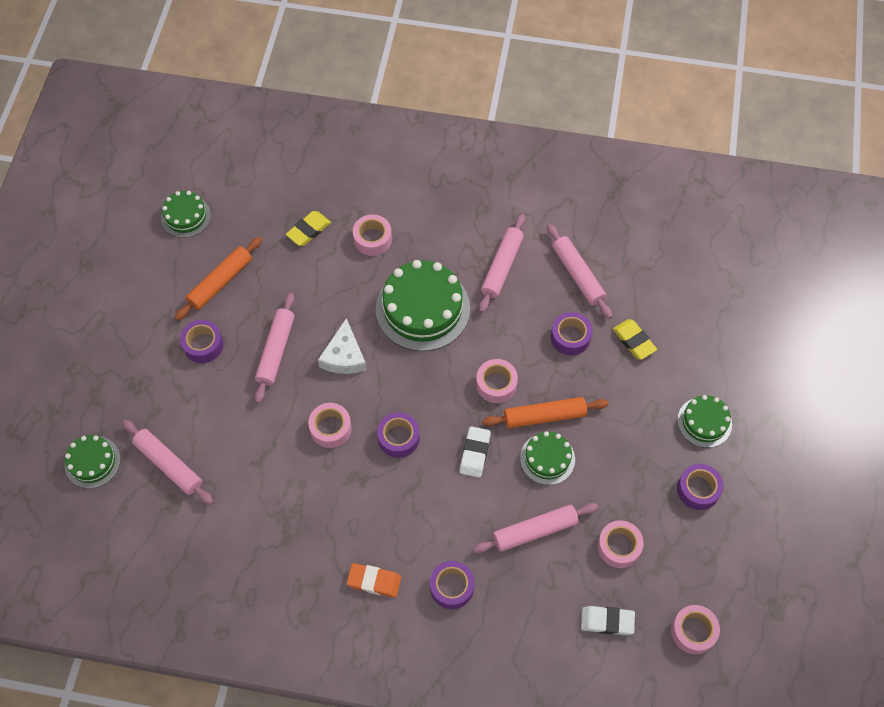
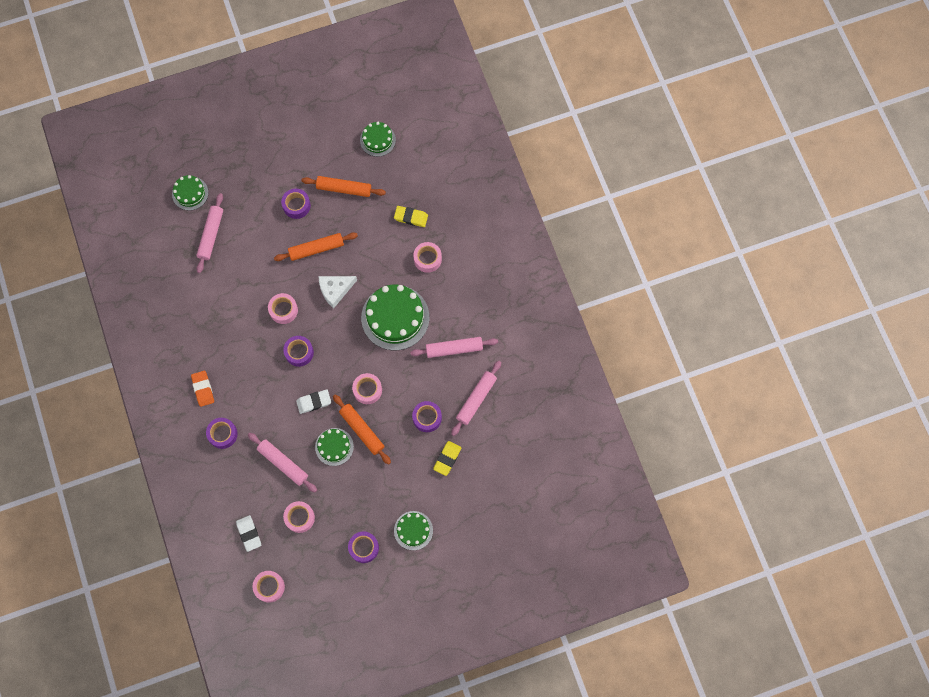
camera: 60 degrees right, 10 degrees up
pink rolling pin [254,292,295,403] -> orange rolling pin [274,233,358,261]

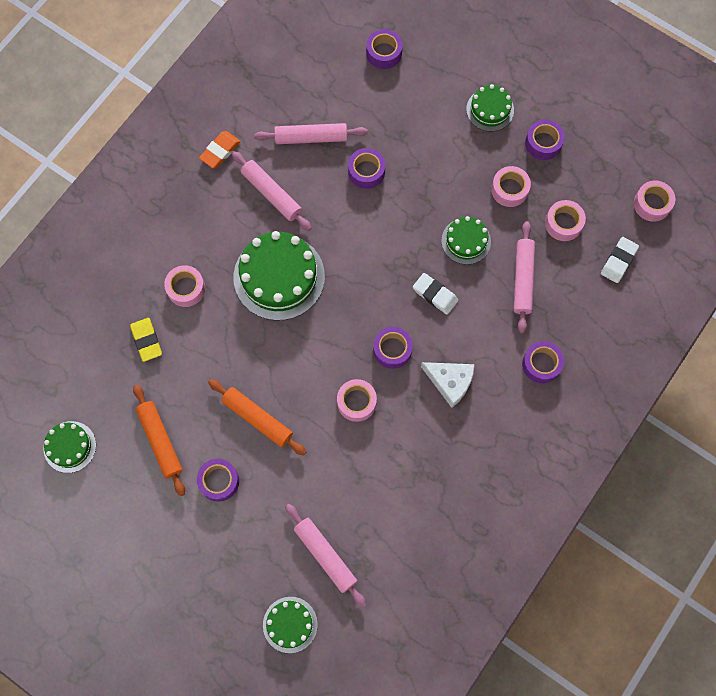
camera: 125 degrees left, 0 degrees up
orange eraser [191,371,214,407] -> orange eraser moved to [199,131,241,168]
pink rolling pin [196,193,223,273] -> pink rolling pin turned 75 degrees clockwise [285,504,366,608]
white cheese [318,276,357,308] -> white cheese moved to [421,362,474,408]
orange rolling pin [333,394,391,465] -> none
pink tape [352,373,382,404] -> pink tape moved to [491,166,531,207]
yellow eraser [433,441,461,476] -> none
none -> purple tape [366,29,403,69]

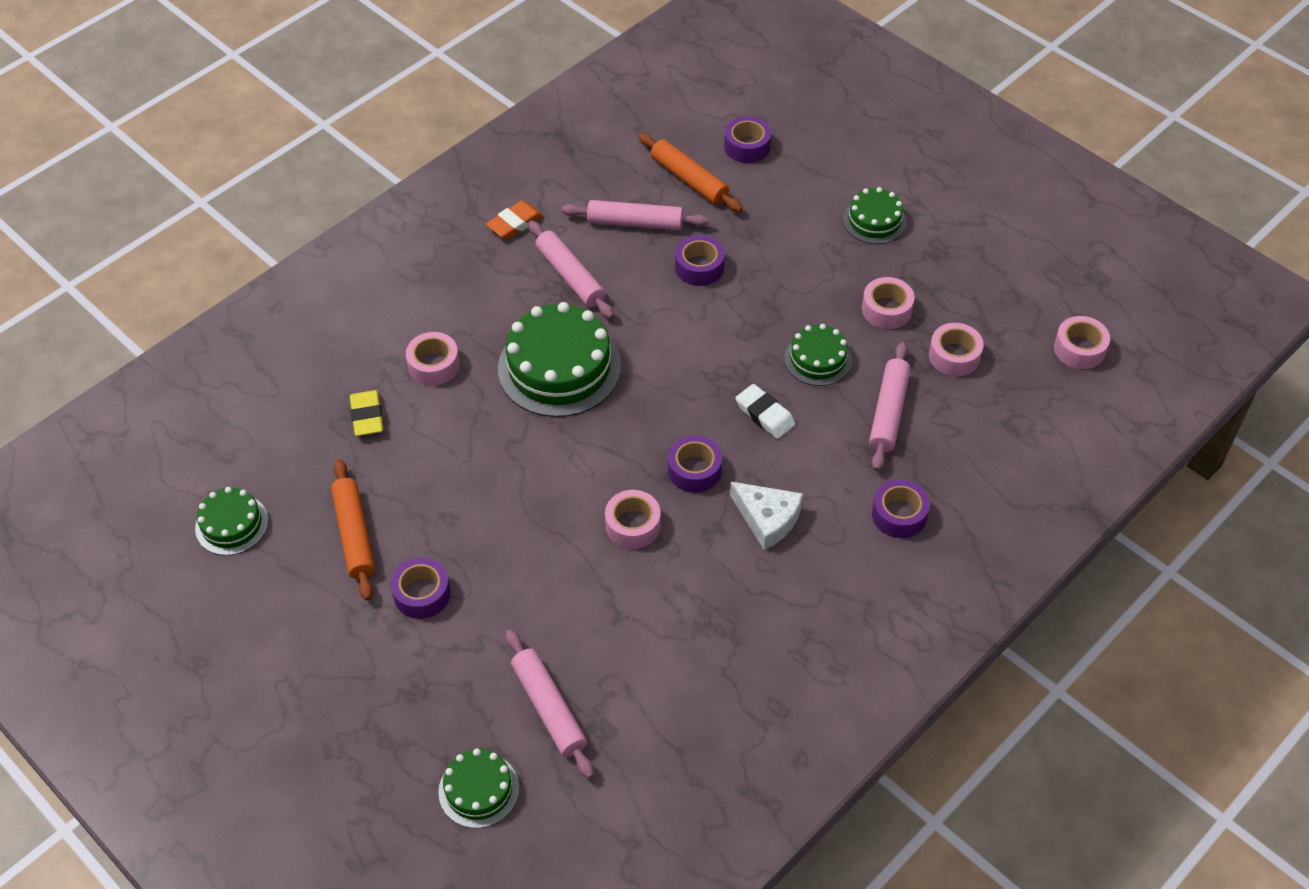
camera: 10 degrees right, 20 degrees down
orange rolling pin [208,379,306,455] -> orange rolling pin moved to [638,133,743,212]
purple tape [525,119,565,160] -> none
white eraser [601,237,639,283] -> none

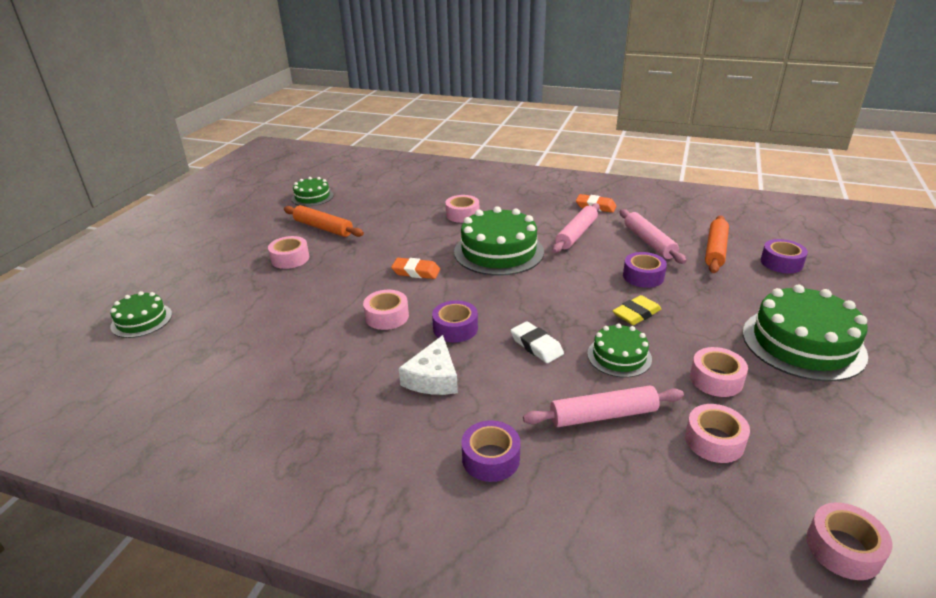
camera: 65 degrees right, 20 degrees down
orange rolling pin [331,459,375,601] -> orange rolling pin turned 75 degrees clockwise [284,205,364,237]
yellow eraser [350,390,383,436] -> yellow eraser moved to [612,295,661,325]
purple tape [391,558,451,619] -> pink tape [268,236,309,269]
pink rolling pin [505,629,594,779] -> none
white eraser [735,384,796,439] -> white eraser turned 60 degrees counterclockwise [510,321,564,363]
green cake [843,187,907,244] -> green cake [743,285,868,382], size x1.83
none -> orange eraser [391,258,440,279]

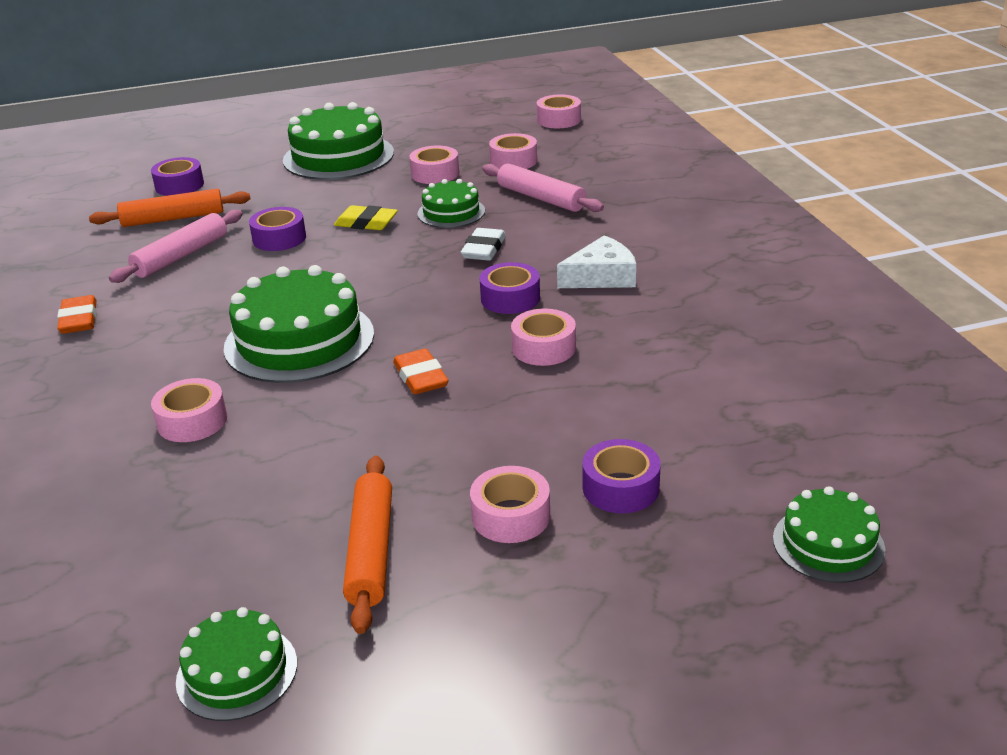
camera: 125 degrees left, 0 degrees up
purple tape [462,420,521,482] -> purple tape moved to [582,439,661,513]
pink rolling pin [552,203,600,253] -> none

